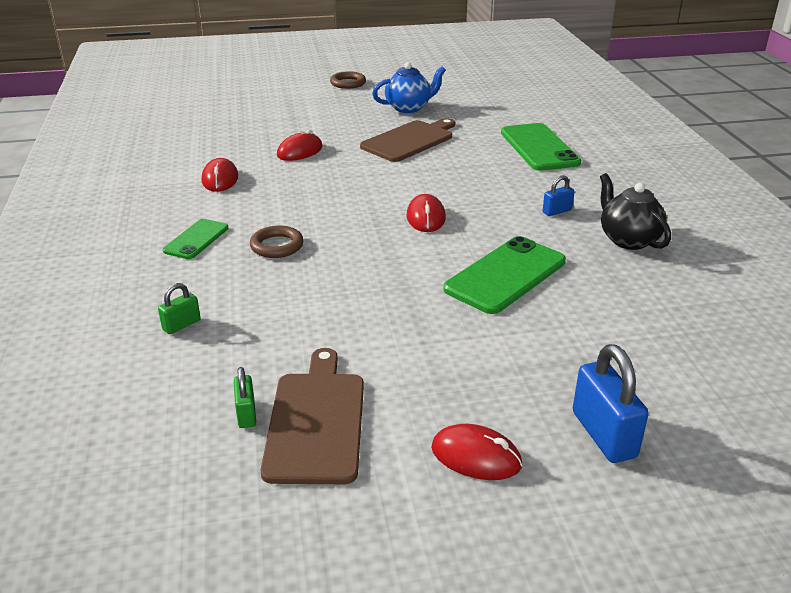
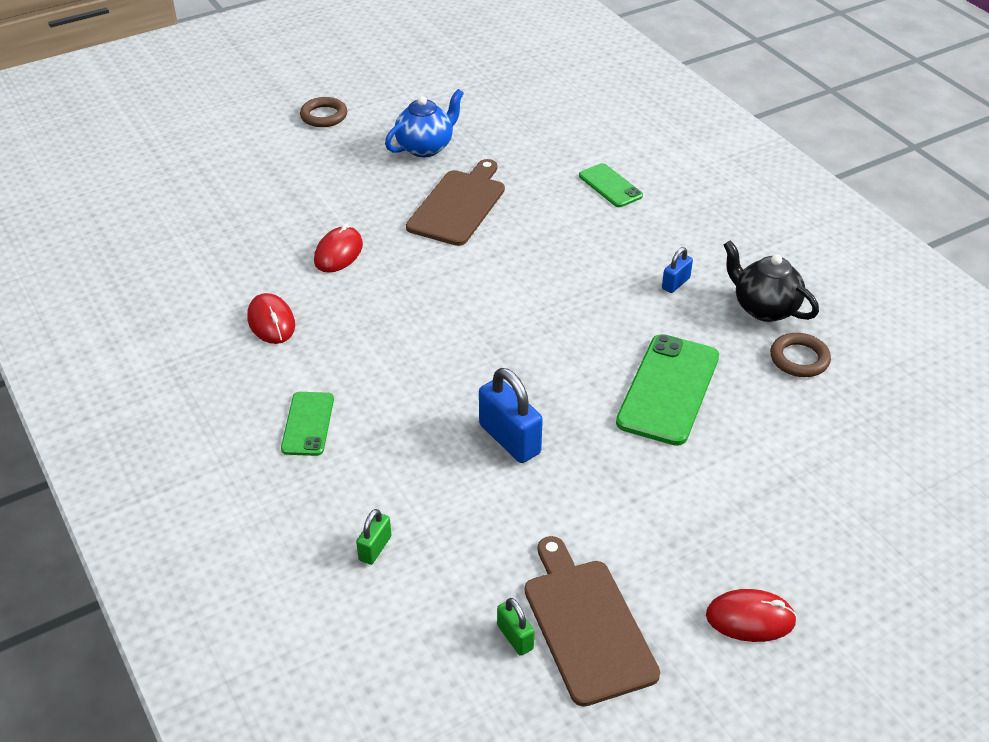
camera: 20 degrees left, 10 degrees up
brown ring [250,225,304,258] -> brown ring moved to [770,333,831,377]
red mouse [407,194,446,232] -> none
green phone [501,123,581,171] -> green phone [579,163,643,207], size x0.57
blue padlock [573,344,649,463] -> blue padlock moved to [479,368,543,463]

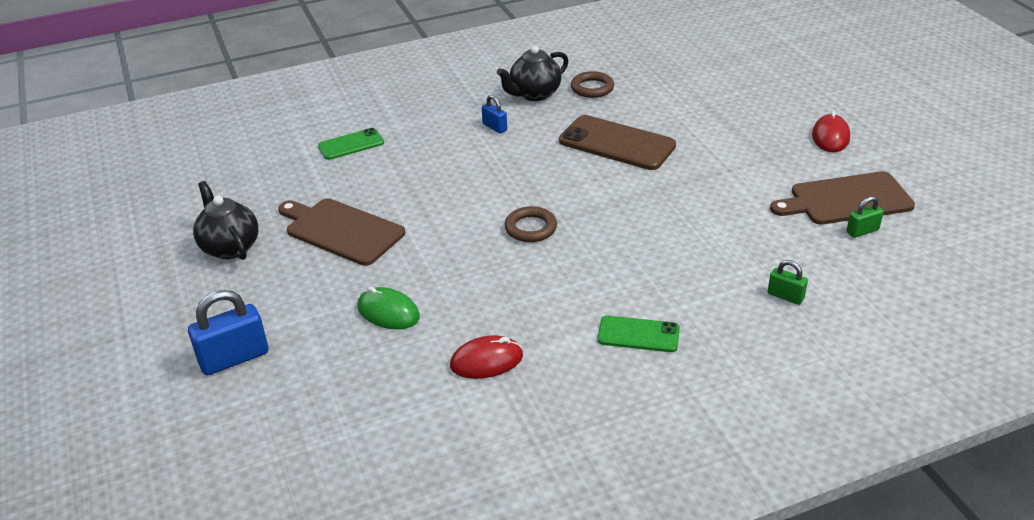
camera: 80 degrees left, 5 degrees down
brown ring [300,97,347,127] -> brown ring moved to [505,206,557,242]
red mouse [314,224,363,273] -> green mouse [357,287,420,329]
blue teapot [385,89,464,157] -> black teapot [193,181,259,260]
blue padlock [479,368,543,463] -> blue padlock moved to [188,290,269,376]
green phone [616,334,719,446] -> brown phone [559,115,676,170]

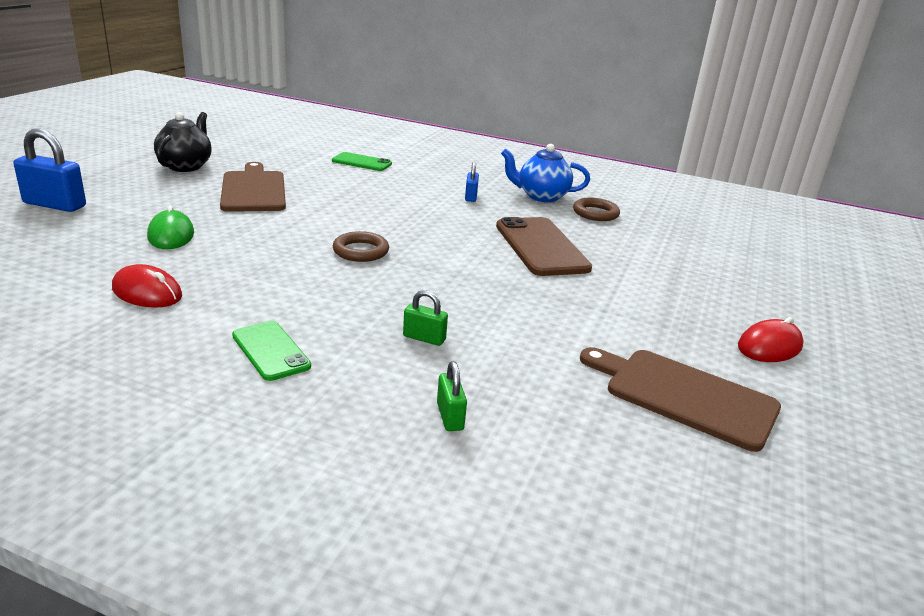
camera: 40 degrees right, 10 degrees down
black teapot [497,46,569,101] -> blue teapot [501,144,590,202]
green padlock [846,196,883,238] -> green padlock moved to [403,290,448,346]

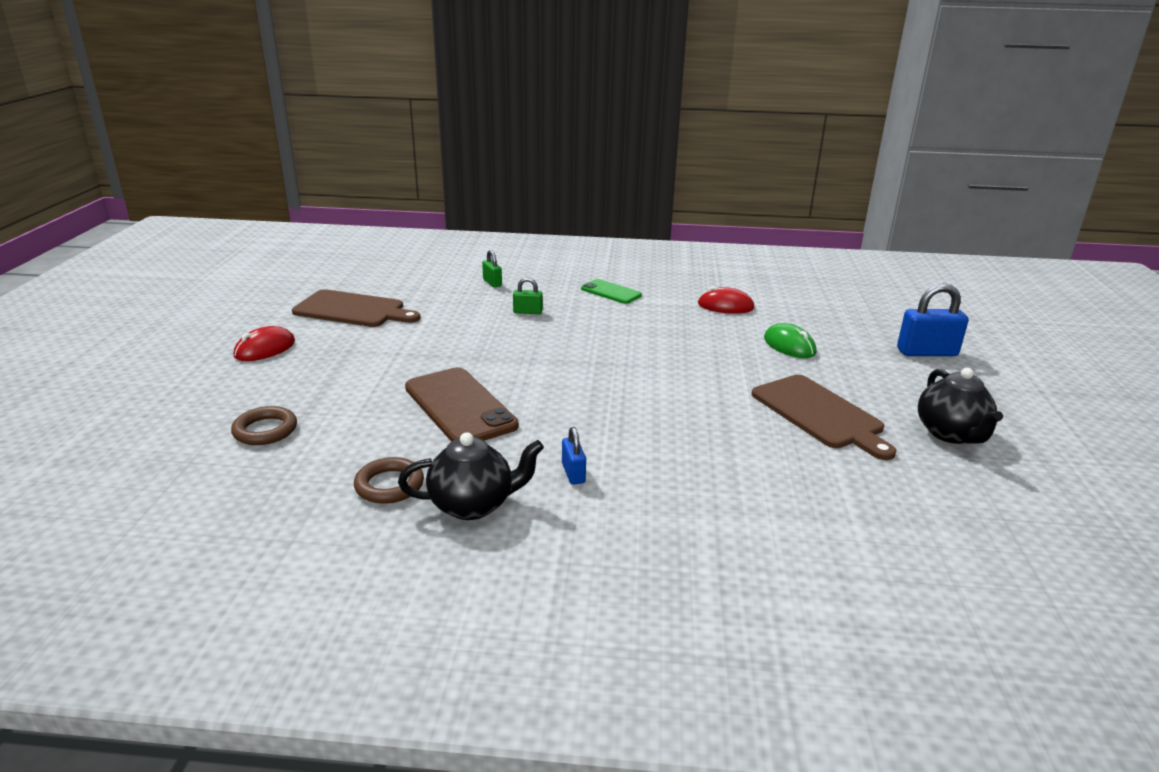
camera: 165 degrees right, 0 degrees up
green phone [332,152,392,171] -> none
brown ring [333,231,389,262] -> brown ring moved to [231,406,297,445]
blue teapot [501,144,590,202] -> black teapot [398,432,544,520]

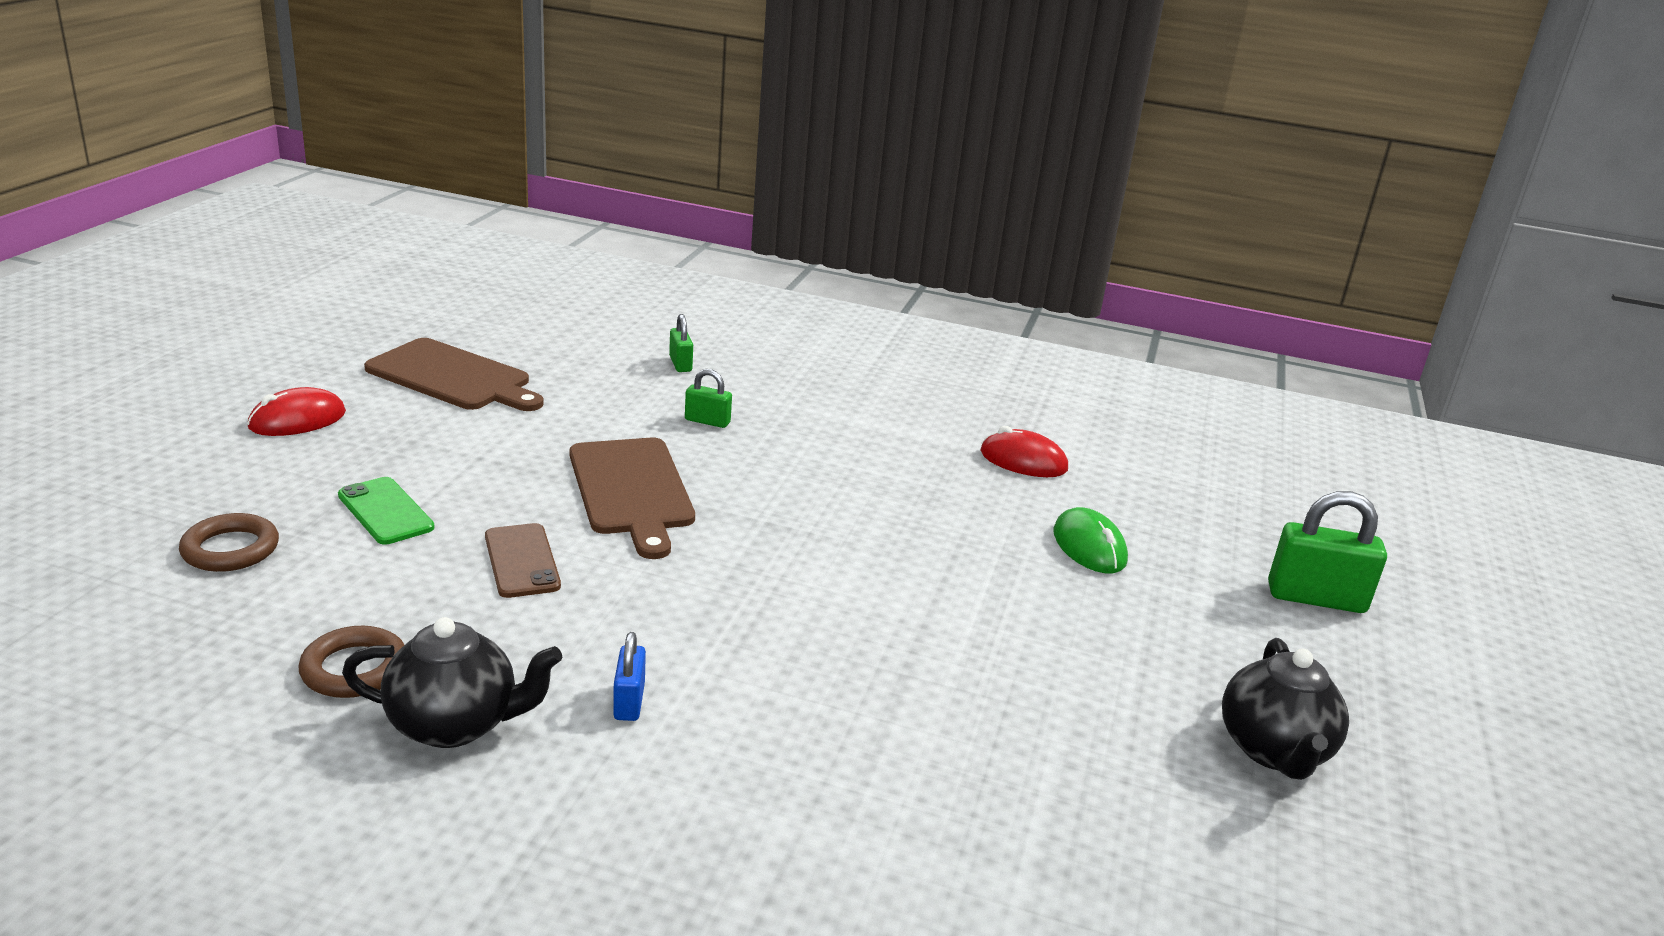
camera: 10 degrees right, 0 degrees up
brown phone [405,367,519,442] -> brown phone [485,523,561,598], size x0.57
green phone [581,279,642,304] -> green phone moved to [338,477,435,545]
brown cutting board [752,375,897,460] -> brown cutting board moved to [569,438,695,559]
blue padlock [897,283,969,356] -> green padlock [1268,491,1387,613]

